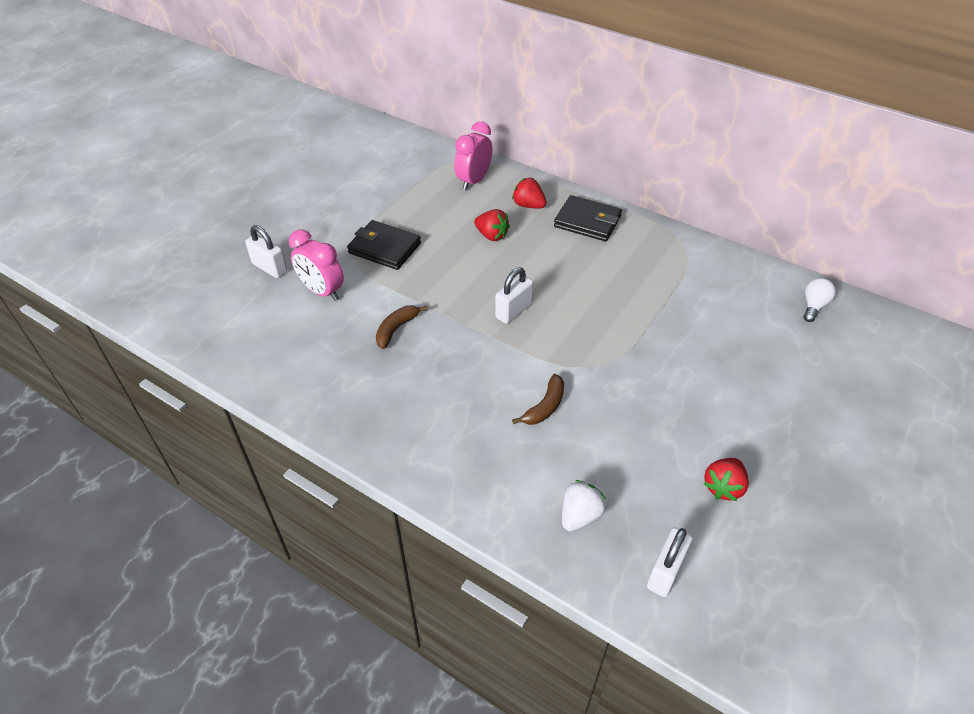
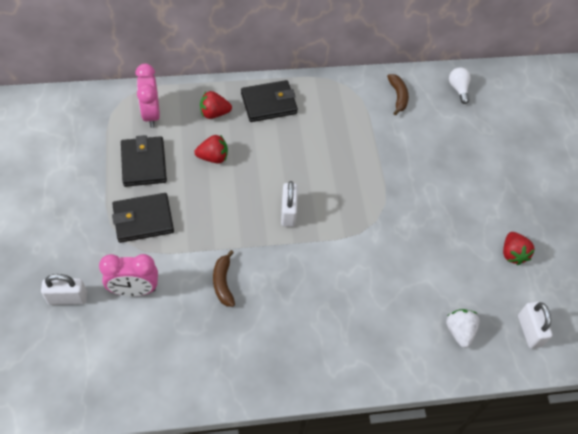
camera: 45 degrees left, 10 degrees up
brown banana [512,374,564,425] -> brown banana moved to [387,74,409,116]
none -> black wallet [121,135,167,187]

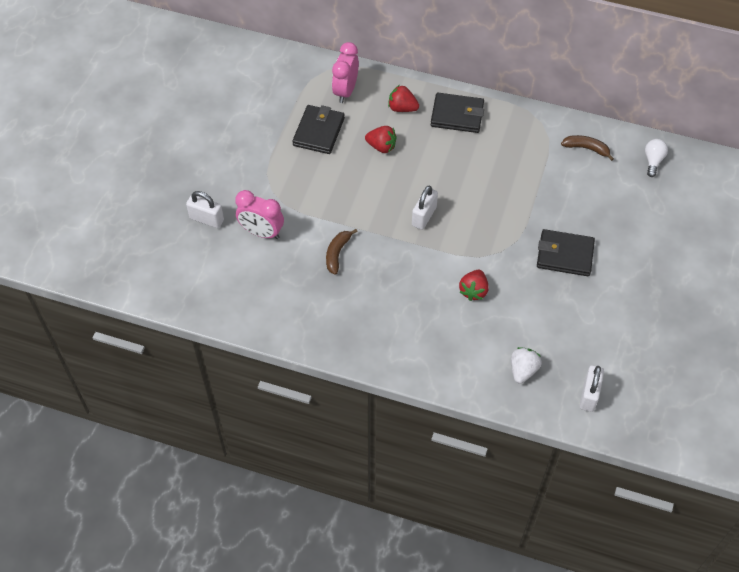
camera: 30 degrees right, 0 degrees up
black wallet [112,193,174,243] -> black wallet moved to [537,229,595,276]
brown banana [387,74,409,116] -> brown banana turned 90 degrees counterclockwise [561,135,614,161]
red strawberry [503,232,535,265] -> red strawberry moved to [459,270,489,301]

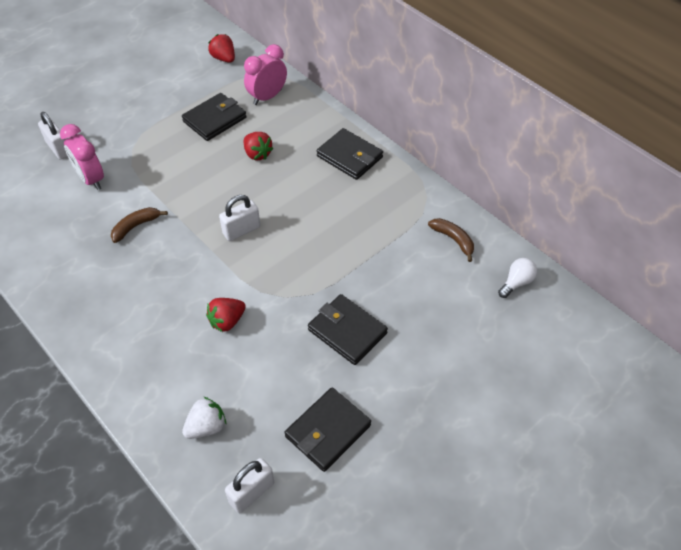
camera: 30 degrees right, 5 degrees down
red strawberry [388,85,419,112] -> red strawberry moved to [208,34,235,63]
none -> black wallet [284,388,371,472]

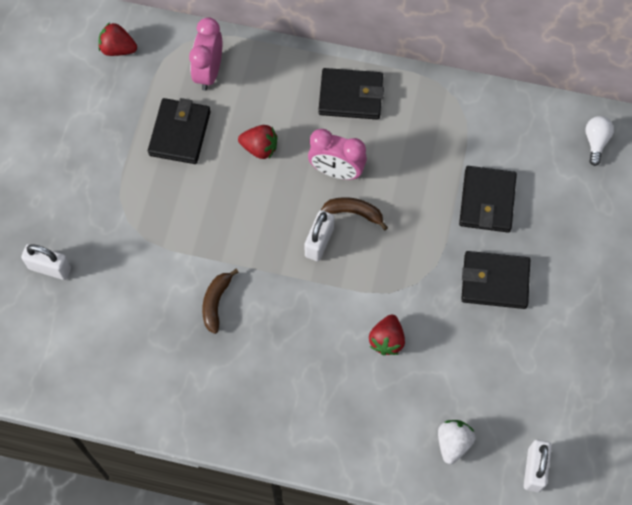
camera: 35 degrees left, 15 degrees up
pink clock [60,124,104,190] -> pink clock moved to [308,129,367,180]
black wallet [284,388,371,472] -> black wallet moved to [459,166,517,233]
brown banana [428,218,474,262] -> brown banana moved to [321,197,388,230]

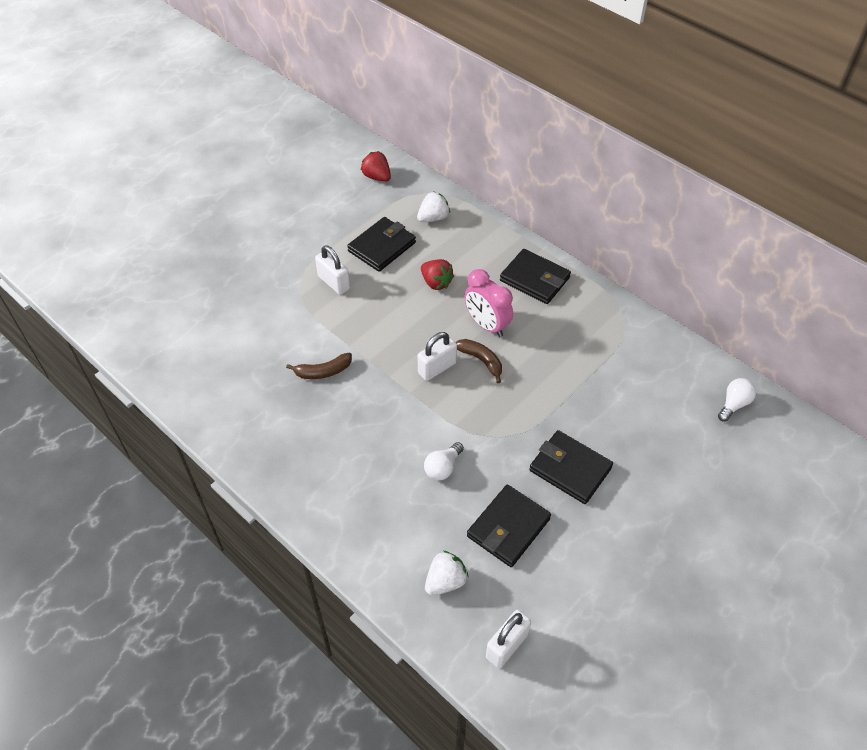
camera: 30 degrees right, 15 degrees down
white padlock [21,244,71,280] -> white padlock moved to [315,245,350,295]
pink clock [189,17,222,91] -> white strawberry [417,191,450,222]
brown banana [202,269,238,334] -> brown banana turned 150 degrees counterclockwise [286,353,352,379]
red strawberry [369,315,405,355] -> white light bulb [424,442,464,480]
black wallet [459,166,517,233] -> black wallet moved to [467,485,551,567]

